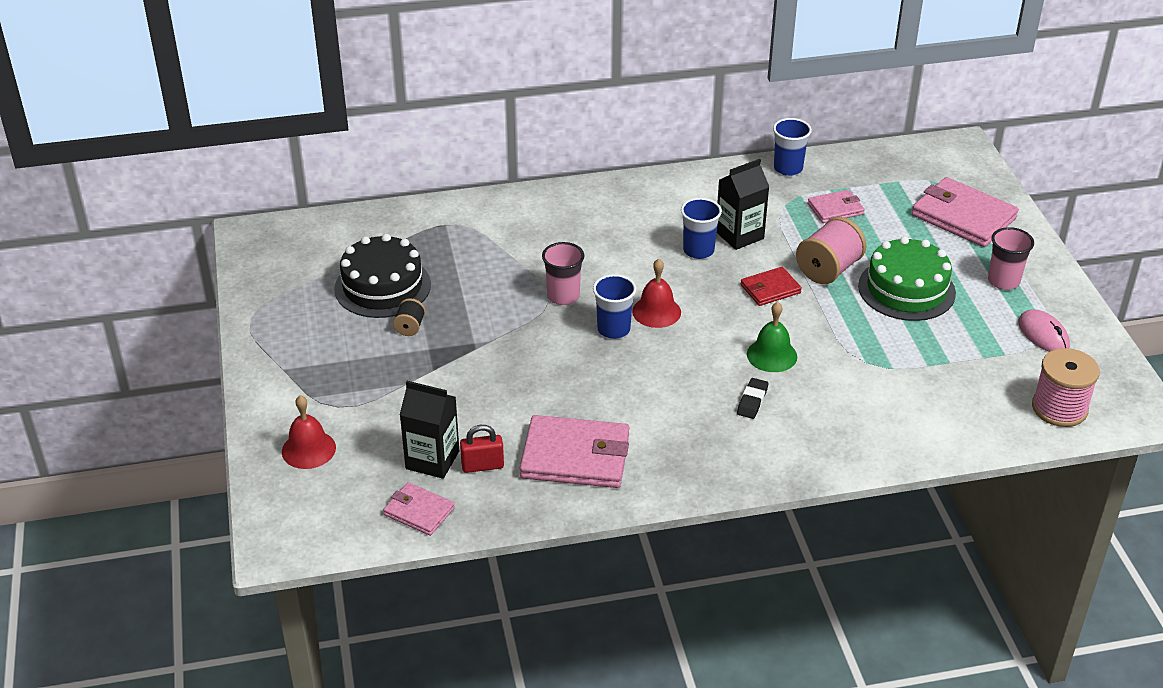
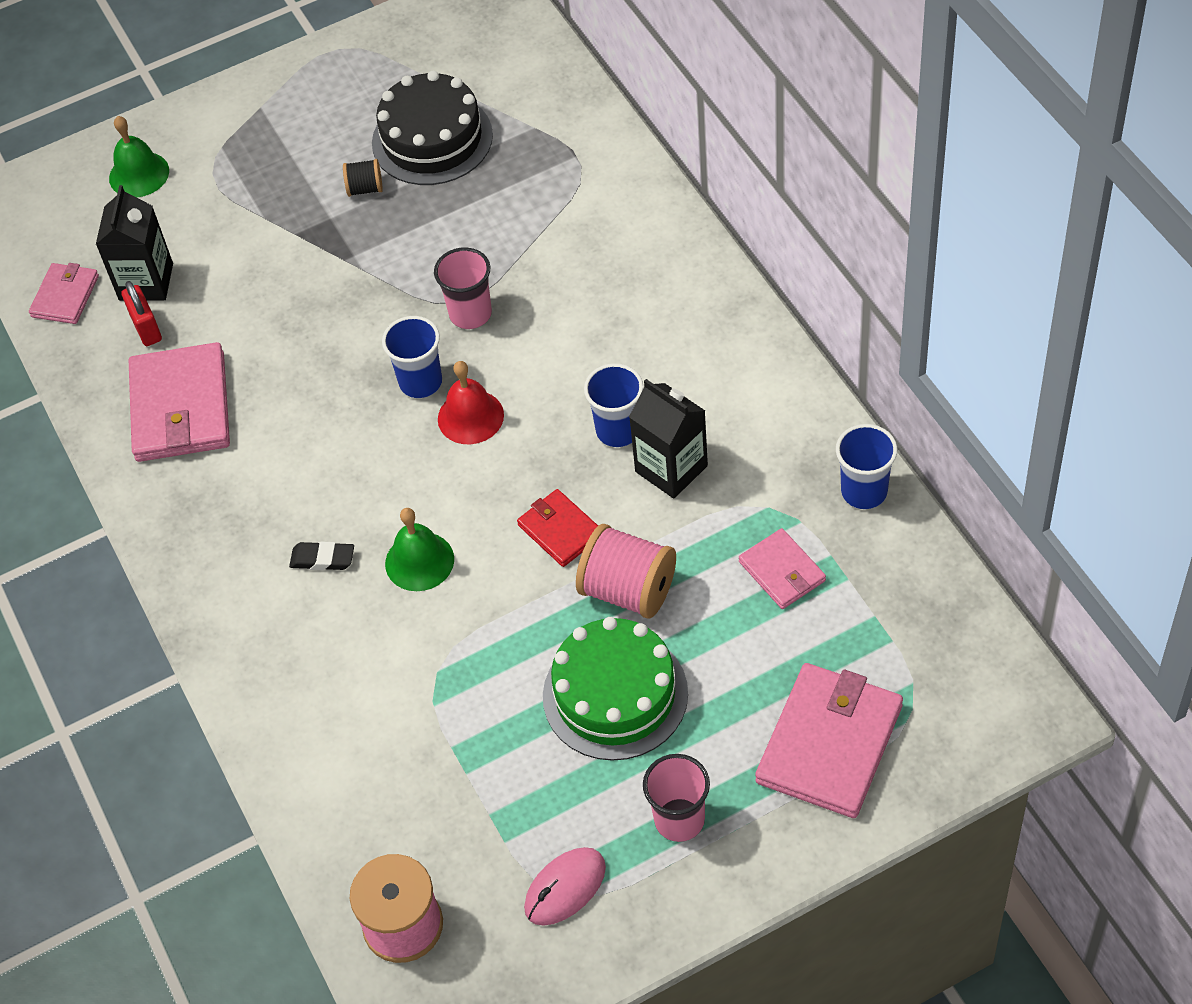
camera: 80 degrees right, 15 degrees up
red bell [282,395,336,469] -> green bell [109,116,169,198]

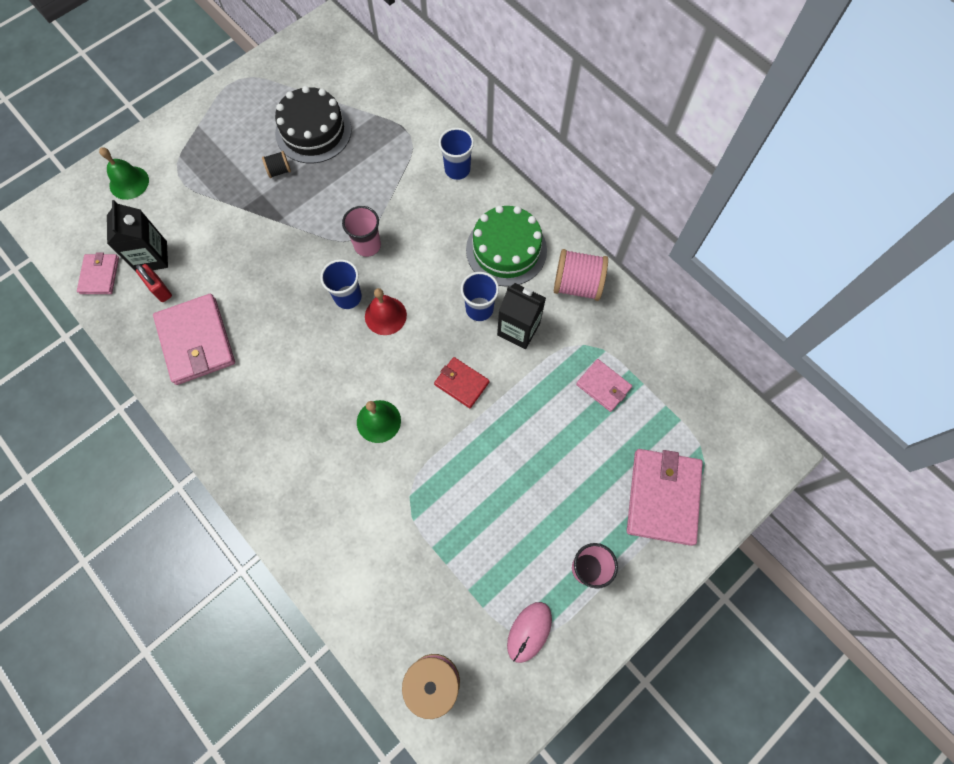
camera: 20 degrees left, 15 degrees up
black eraser [289,542,354,570] -> none
green cake [543,617,688,761] -> green cake moved to [466,205,547,287]
pink spool [576,524,676,619] -> pink spool moved to [554,249,608,301]
blue cup [836,424,897,509] -> blue cup moved to [439,128,474,180]

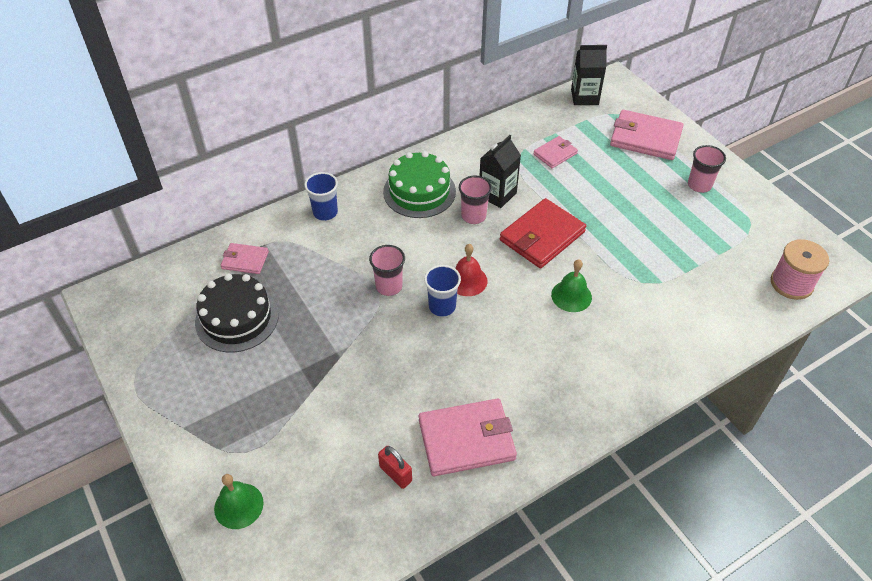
camera: 80 degrees left, 20 degrees down
pink wallet [77,252,119,294] -> pink wallet moved to [220,243,269,274]
black carton [107,200,168,272] -> black carton moved to [571,45,607,105]
red padlock [136,264,172,302] -> red padlock turned 75 degrees clockwise [378,446,412,489]
black spool [262,151,291,178] -> none
red wallet [434,357,489,408] -> red wallet [500,198,586,268], size x1.81
blue cup [461,272,499,321] -> pink cup [459,175,492,224]
pink mouse [507,602,552,663] -> none
pink spool [554,249,608,301] -> none

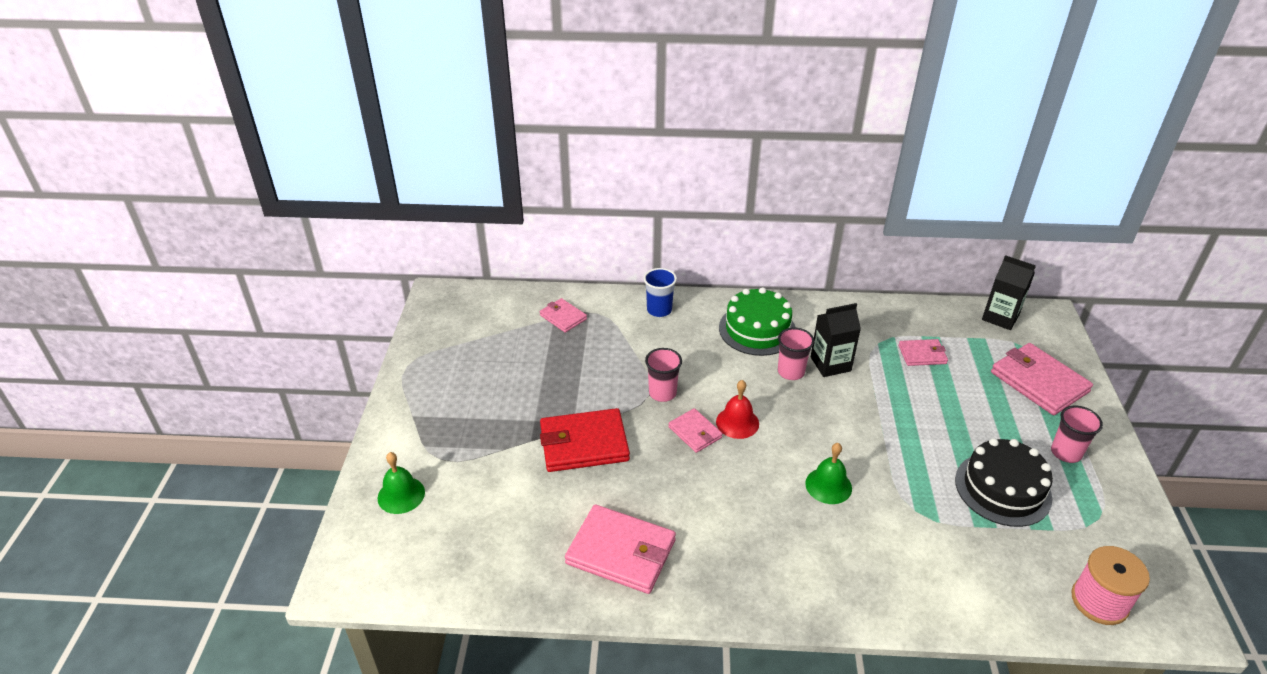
camera: 35 degrees right, 10 degrees down
black cake [195,273,279,352] -> black cake moved to [955,438,1053,527]
red padlock [378,446,412,489] -> none
blue cup [424,265,461,317] -> pink wallet [668,408,723,453]
red wallet [500,198,586,268] -> red wallet moved to [540,408,630,472]

